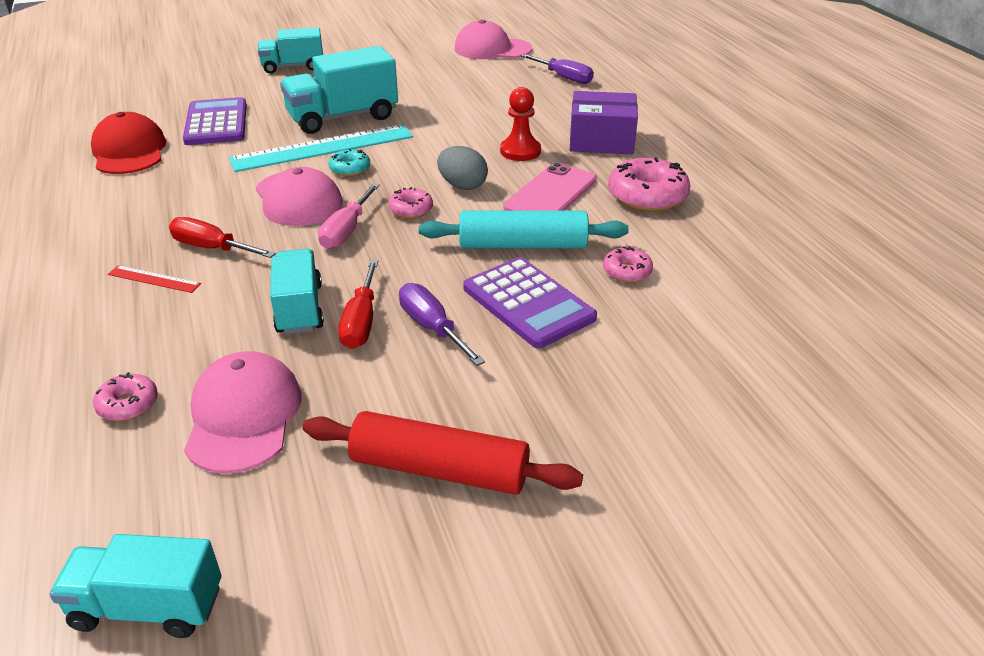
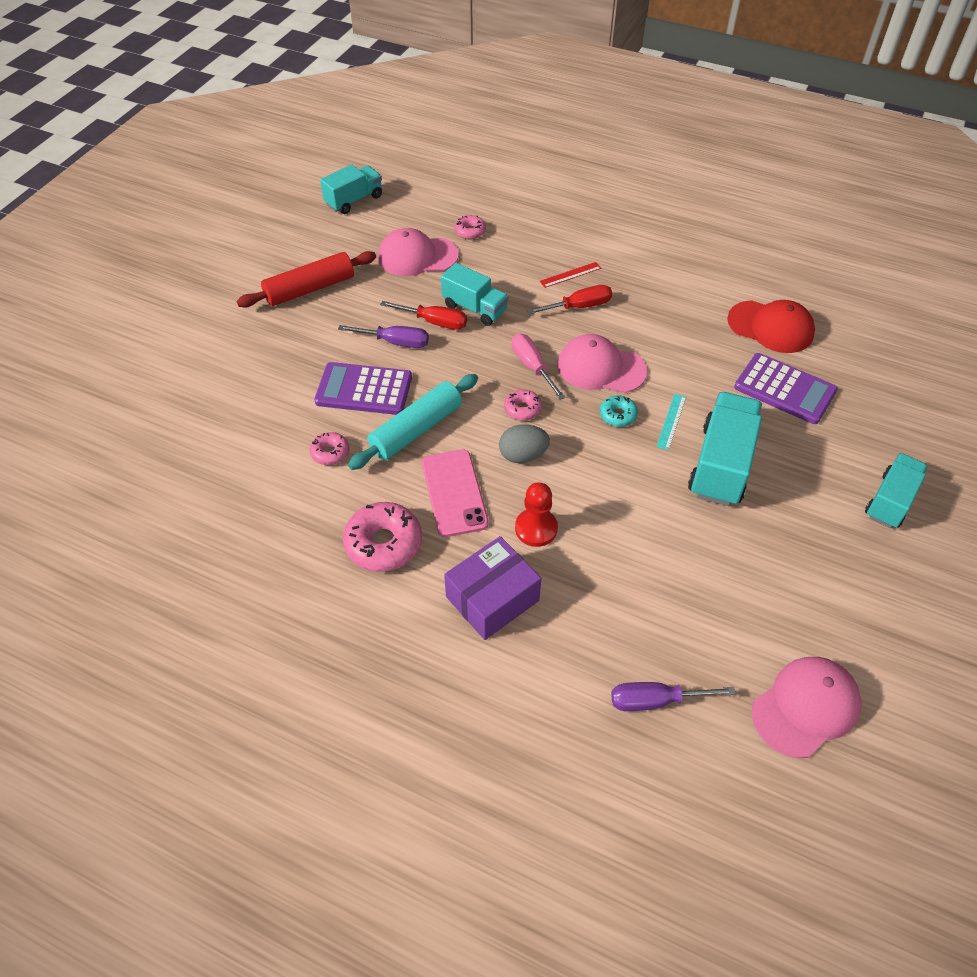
camera: 135 degrees right, 15 degrees up
pink cap [184,351,301,474] -> pink cap turned 135 degrees clockwise [378,228,459,276]
turquoise ruler [229,124,413,172] -> turquoise ruler [656,394,686,450], size x0.43
red screwdriver [338,260,378,349] -> red screwdriver turned 150 degrees clockwise [380,301,467,330]

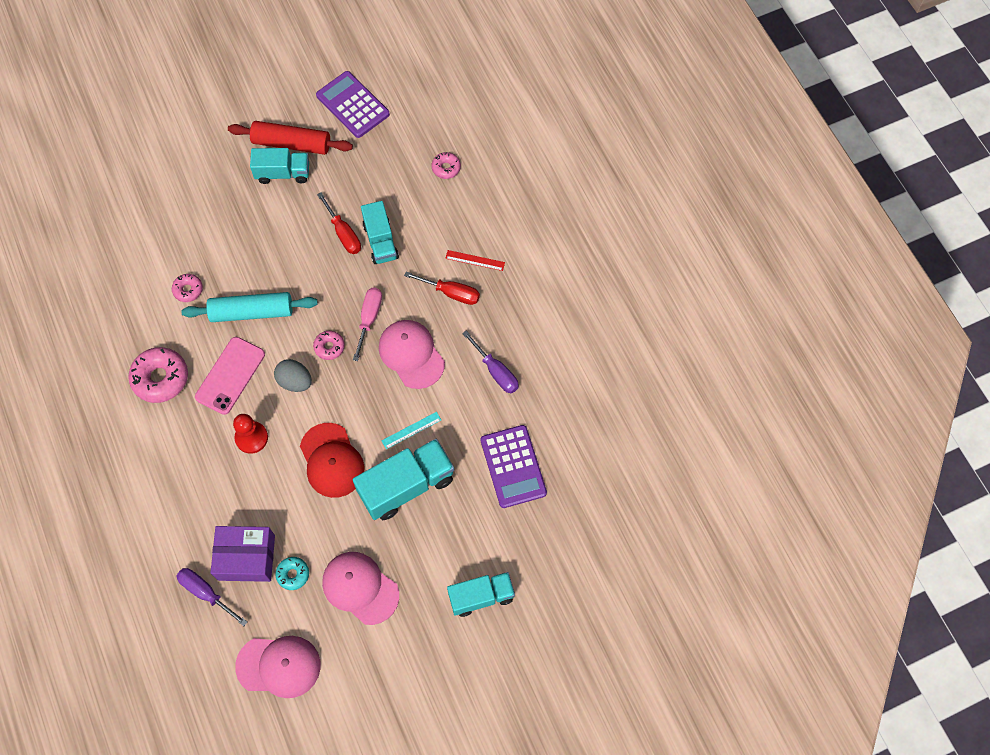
camera: 40 degrees right, 15 degrees up
purple calculator [314,362,412,415] -> purple calculator moved to [316,71,390,138]
turquoise truck [320,164,382,214] -> turquoise truck moved to [250,148,309,184]
purple screwdriver [338,325,429,348] -> purple screwdriver moved to [462,331,519,393]
pink cap [378,228,459,276] -> pink cap moved to [322,552,399,625]
purple box [444,536,541,640] -> purple box moved to [210,526,275,582]
turquoise donut [600,396,638,427] -> turquoise donut moved to [275,557,309,590]
red cap [727,300,815,353] -> red cap moved to [300,423,364,498]

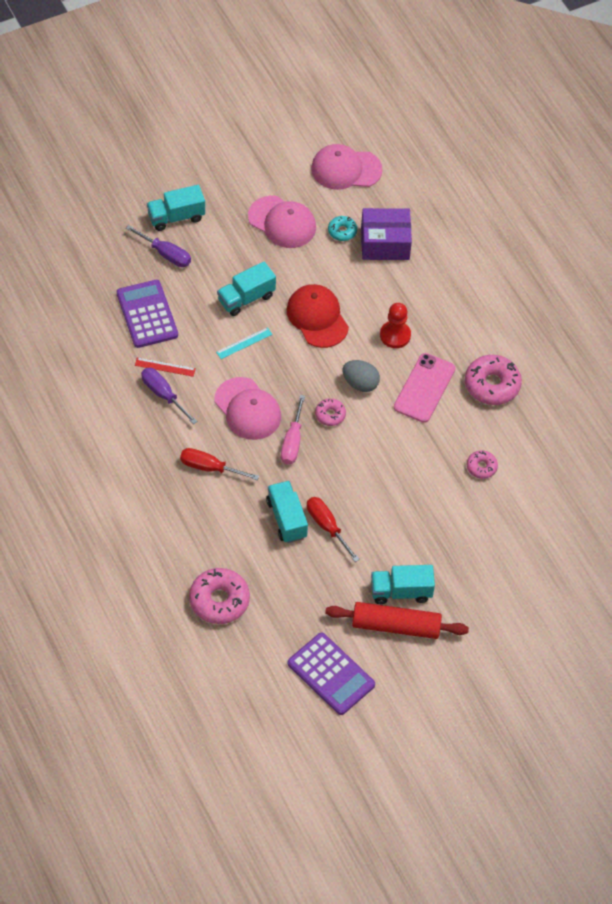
camera: 175 degrees right, 10 degrees down
purple screwdriver [177,568,247,626] -> purple screwdriver moved to [126,225,191,267]
turquoise rolling pin [181,292,318,322] -> none
turquoise truck [353,439,454,520] -> turquoise truck [217,261,276,316], size x0.65
pink donut [432,152,461,179] -> pink donut [189,568,250,624], size x1.85
red ruler [445,250,505,271] -> red ruler moved to [135,357,196,377]

